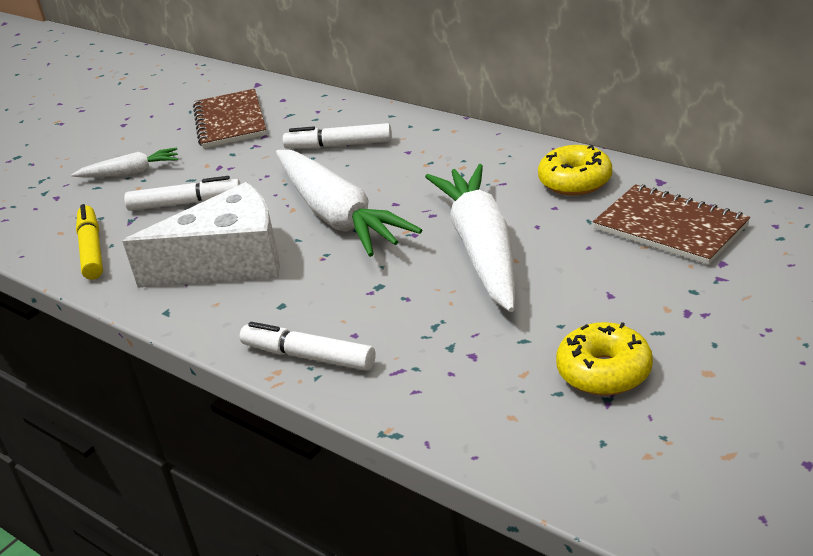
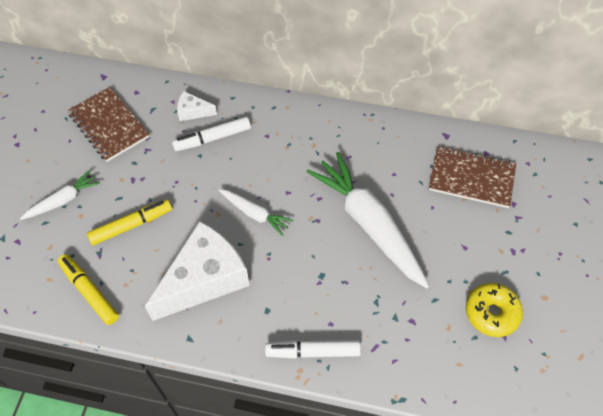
camera: 30 degrees left, 25 degrees up
white marker [124,176,240,211] -> yellow marker [87,199,172,245]
white carrot [276,150,422,257] -> white carrot [218,189,293,236], size x0.49
yellow donut [538,145,612,196] -> none
none -> white cheese [177,91,217,121]

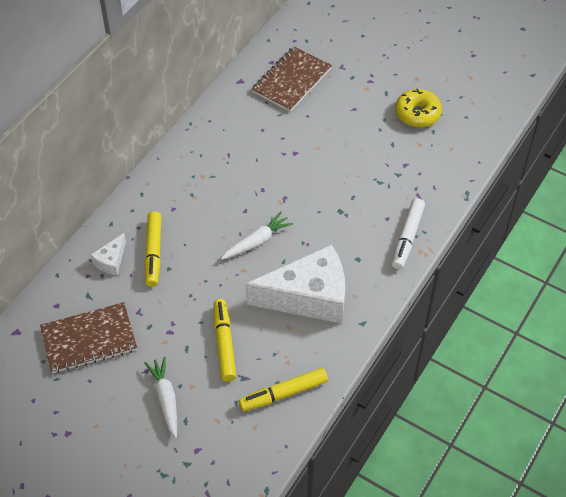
camera: 70 degrees left, 5 degrees down
white cheese [145,221,250,321] -> white cheese turned 105 degrees clockwise [245,244,345,324]
white marker [172,117,251,151] -> yellow marker [144,211,161,287]
white carrot [306,152,429,288] -> none

